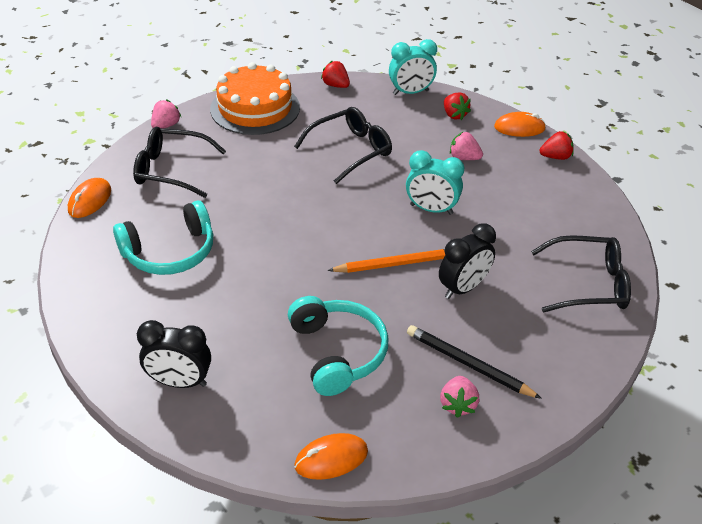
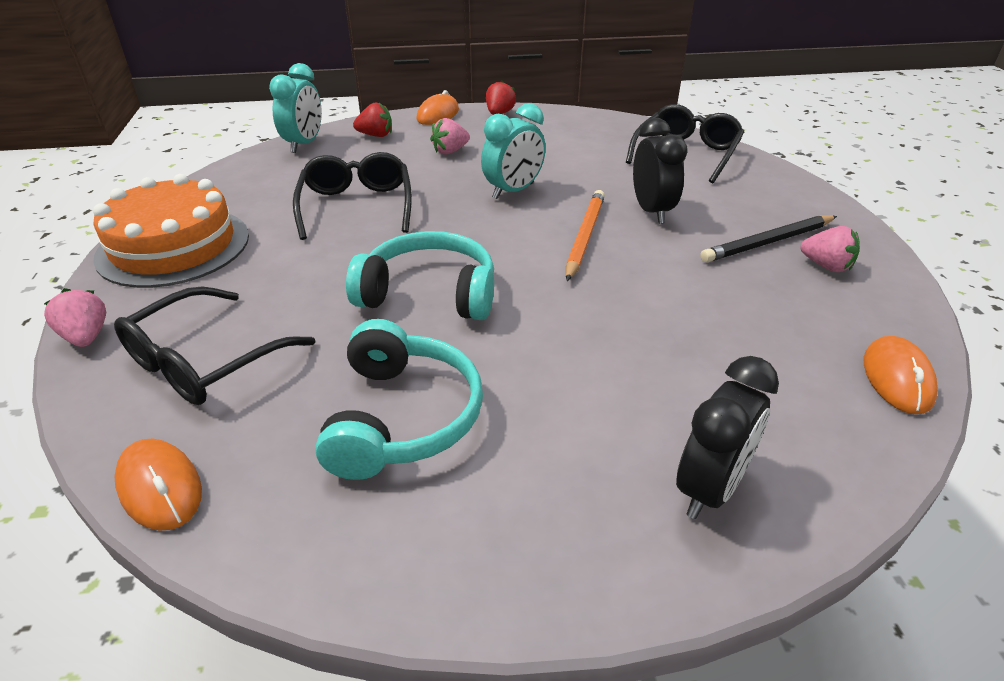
camera: 60 degrees left, 5 degrees down
turquoise headphones [288,296,389,396] -> turquoise headphones moved to [346,231,494,320]
red strawberry [321,61,350,88] -> none

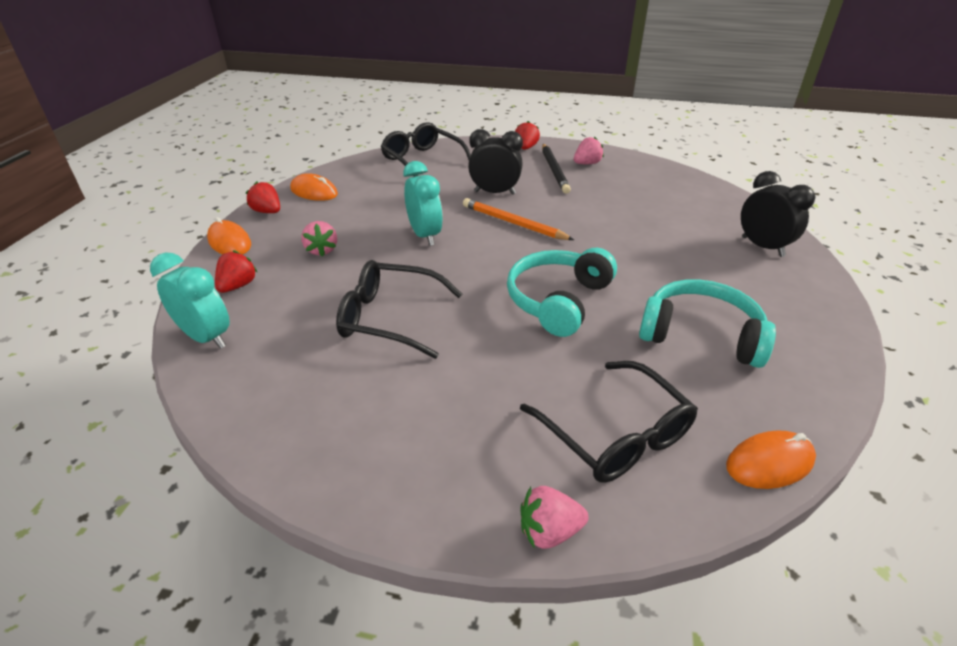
camera: 70 degrees left, 0 degrees up
orange cake [93,174,249,288] -> none
orange mouse [864,336,938,414] -> orange mouse moved to [290,173,338,201]
none -> red strawberry [515,121,540,150]

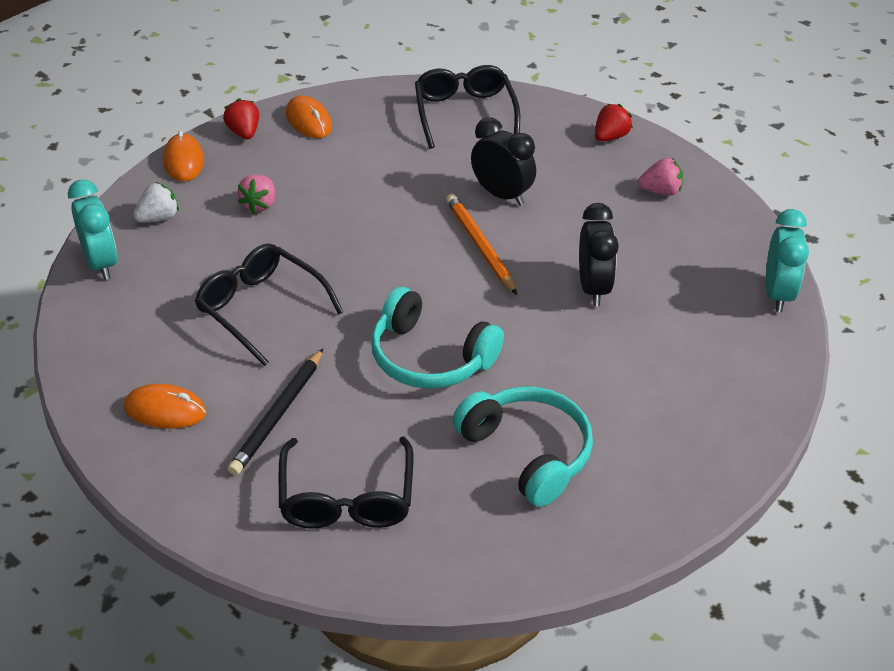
camera: 30 degrees right, 5 degrees up
red strawberry [215,250,257,293] -> white strawberry [133,182,179,222]
turquoise clock [403,161,443,246] -> turquoise clock moved to [766,209,809,312]
turquoise headphones [507,248,617,337] -> turquoise headphones turned 120 degrees counterclockwise [371,287,504,389]
pink strawberry [521,486,589,549] -> none
black pencil [542,144,571,194] -> black pencil moved to [228,348,323,475]
orange mouse [726,431,816,489] -> orange mouse moved to [124,384,206,429]
black clock [741,171,816,257] -> black clock moved to [579,203,619,306]

